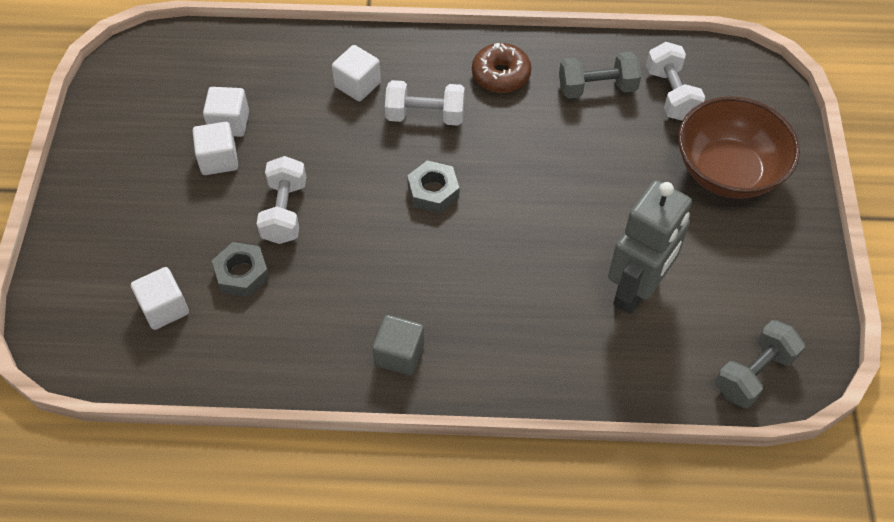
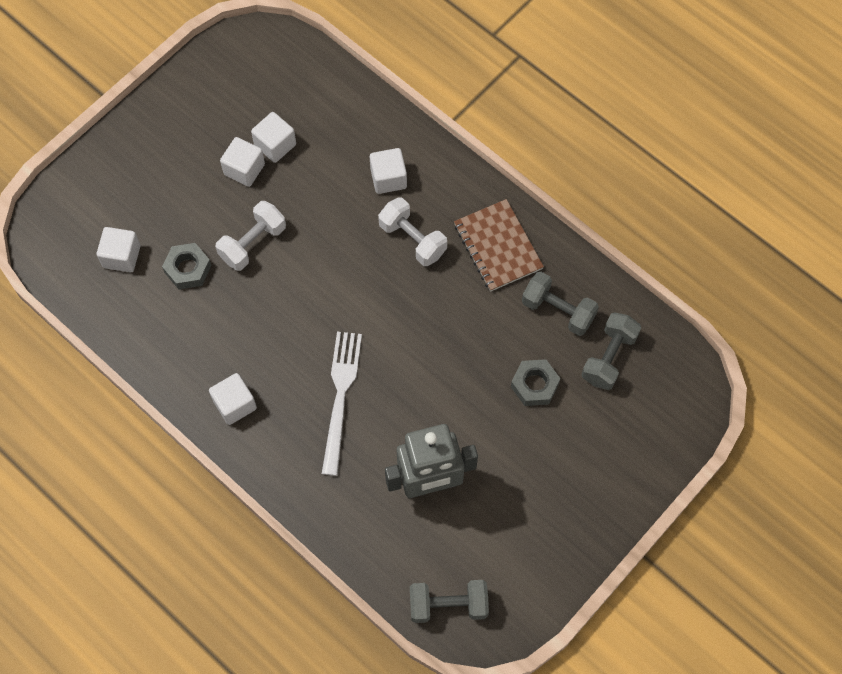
camera: 40 degrees right, 10 degrees up
grey cube [372,315,424,376] -> white cube [209,373,257,425]
grey nut [407,160,459,213] -> grey nut moved to [511,359,561,406]
brown donut [472,43,531,93] -> brown notebook [454,199,544,292]
white dumbbell [646,42,705,121] -> grey dumbbell [581,312,641,390]
brown bowl [678,96,800,199] -> none
none -> white fork [322,332,362,476]

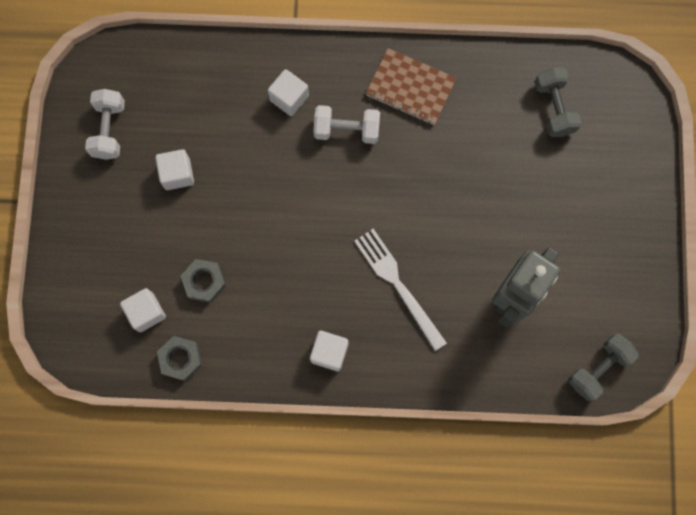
camera: 40 degrees left, 10 degrees up
white dumbbell [215,201,286,271] -> white dumbbell moved to [85,89,125,160]
white cube [251,112,296,163] -> none
grey nut [511,359,561,406] -> grey nut moved to [157,336,202,381]
grey dumbbell [522,272,599,336] -> none

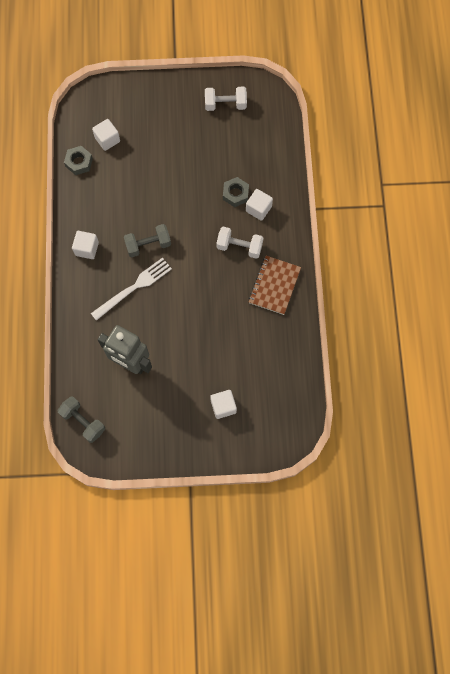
camera: 85 degrees right, 5 degrees down
white cube [155,149,194,190] -> white cube moved to [210,390,237,419]
grey nut [181,259,226,303] -> grey nut moved to [223,177,249,207]
white dumbbell [314,105,380,144] -> white dumbbell turned 75 degrees counterclockwise [217,227,263,259]
grey dumbbell [535,67,582,137] -> grey dumbbell moved to [124,224,171,257]

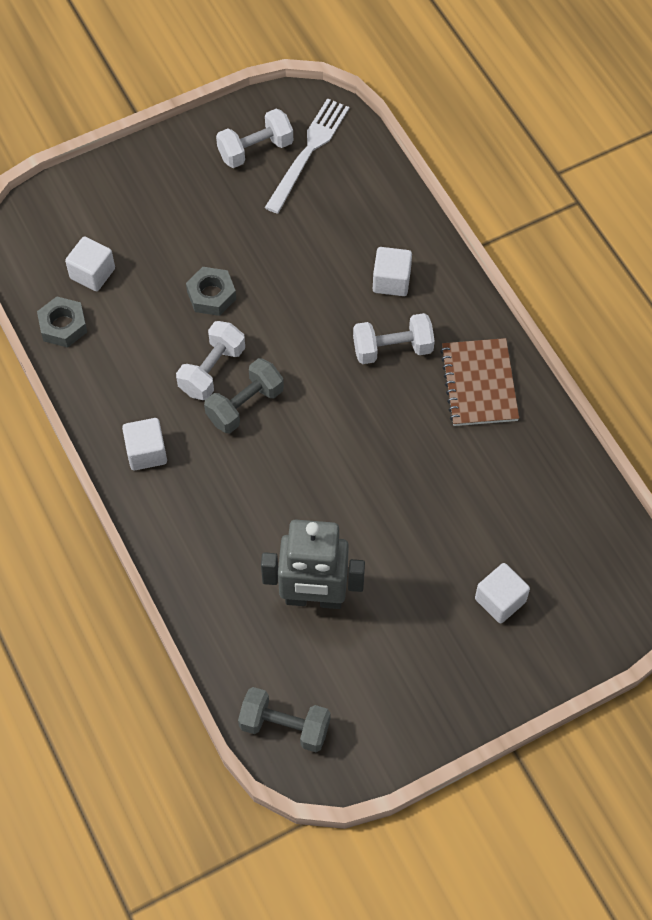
camera: 25 degrees left, 10 degrees down
white fork [91,257,172,321] -> white fork moved to [265,98,349,214]
grey nut [223,177,249,207] -> grey nut moved to [186,267,236,316]
none -> white dumbbell [176,321,245,400]

